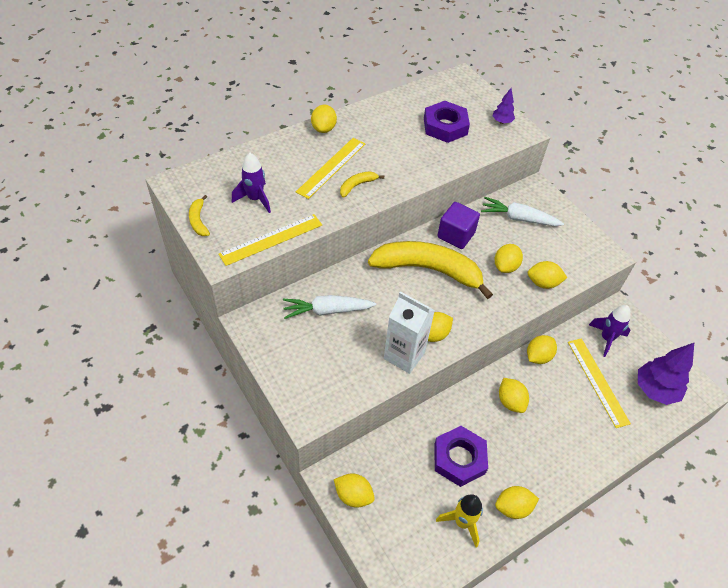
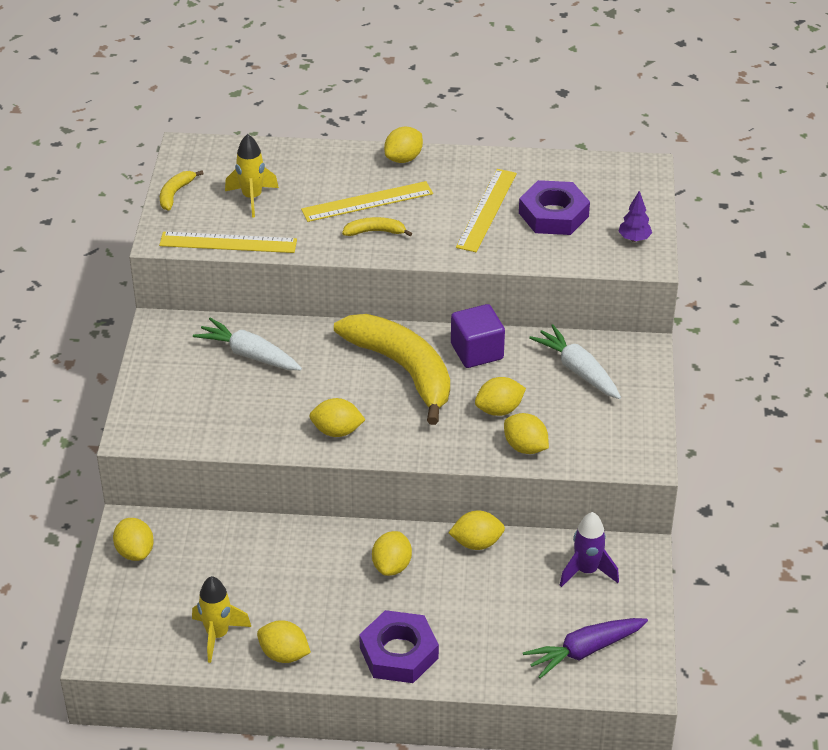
camera: 40 degrees right, 10 degrees down
purple rocket [232,153,271,213] -> yellow rocket [225,134,279,218]
white carton [384,291,435,374] -> none
purple nut [434,426,488,487] -> purple nut moved to [359,610,439,683]
yellow ruler [568,338,631,428] -> yellow ruler moved to [456,169,517,252]
purple tree [638,343,694,405] -> purple carrot [523,618,648,678]

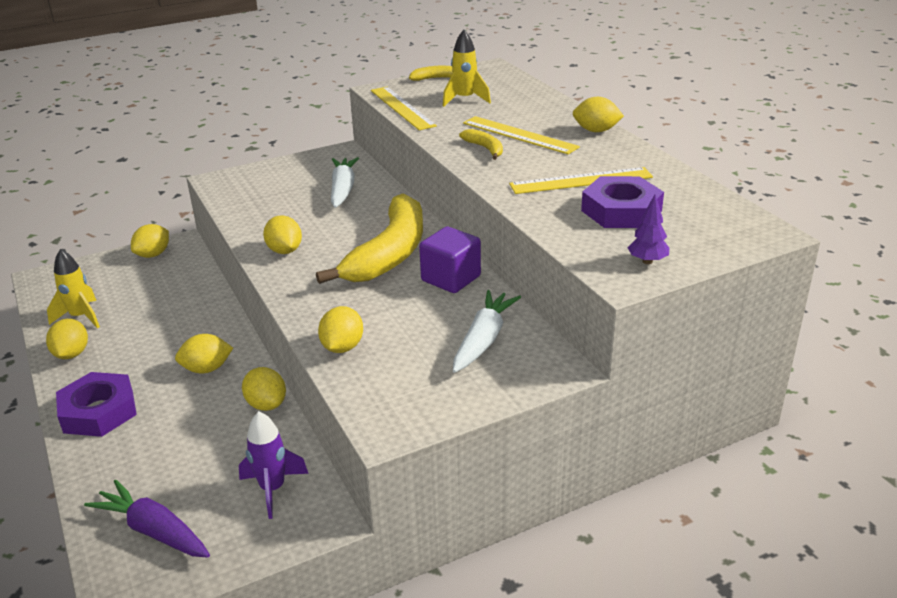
camera: 60 degrees right, 10 degrees down
yellow lemon [475,377,526,416] -> none

